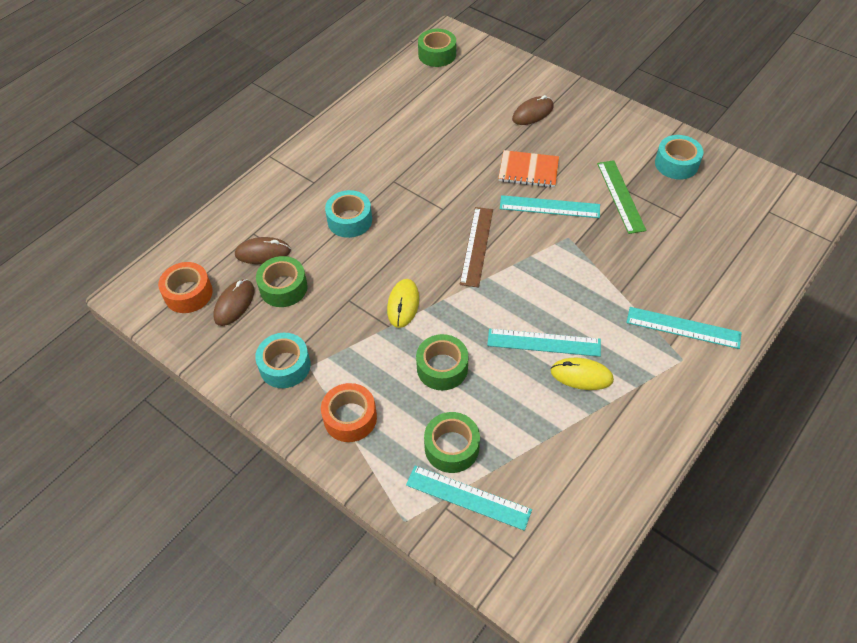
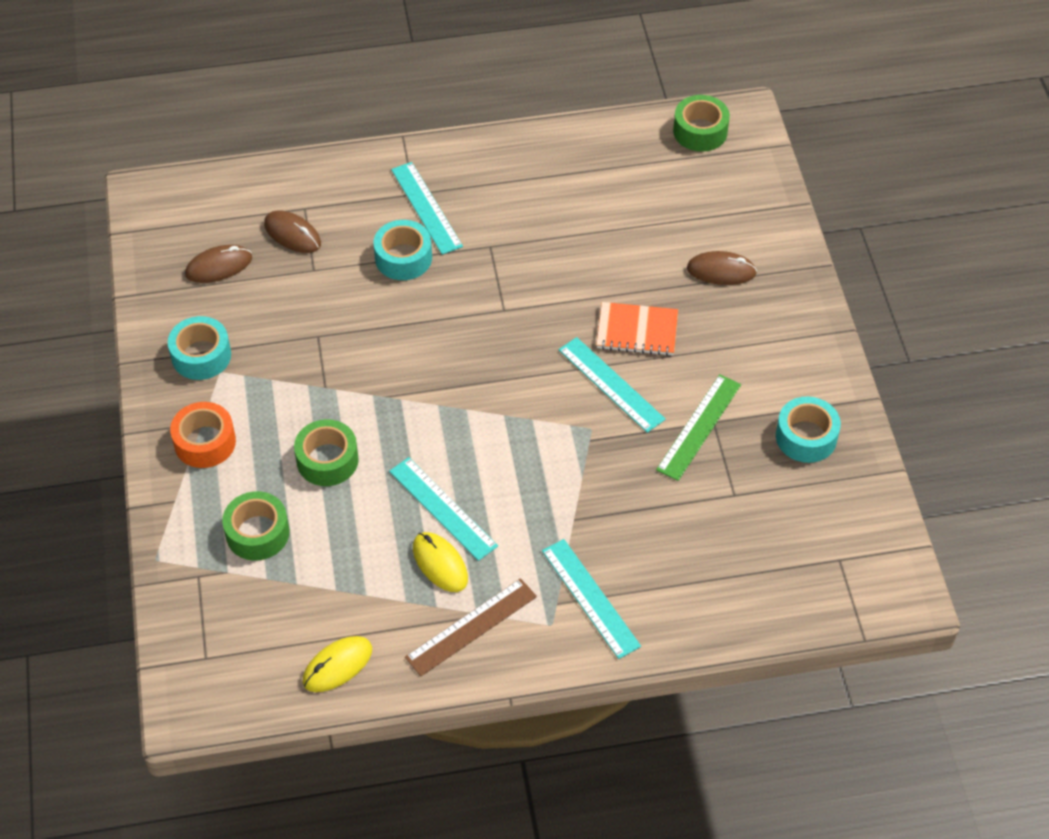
camera: 40 degrees right, 0 degrees up
orange tape [158,262,213,313] -> none
green tape [256,256,308,307] -> none
yellow mouse [387,279,419,328] -> yellow mouse moved to [303,636,372,692]
turquoise ruler [406,466,532,531] -> turquoise ruler moved to [391,162,463,255]
brown ruler [460,207,493,288] -> brown ruler moved to [405,578,537,676]
orange notebook [498,150,559,187] -> orange notebook turned 45 degrees counterclockwise [596,302,678,356]

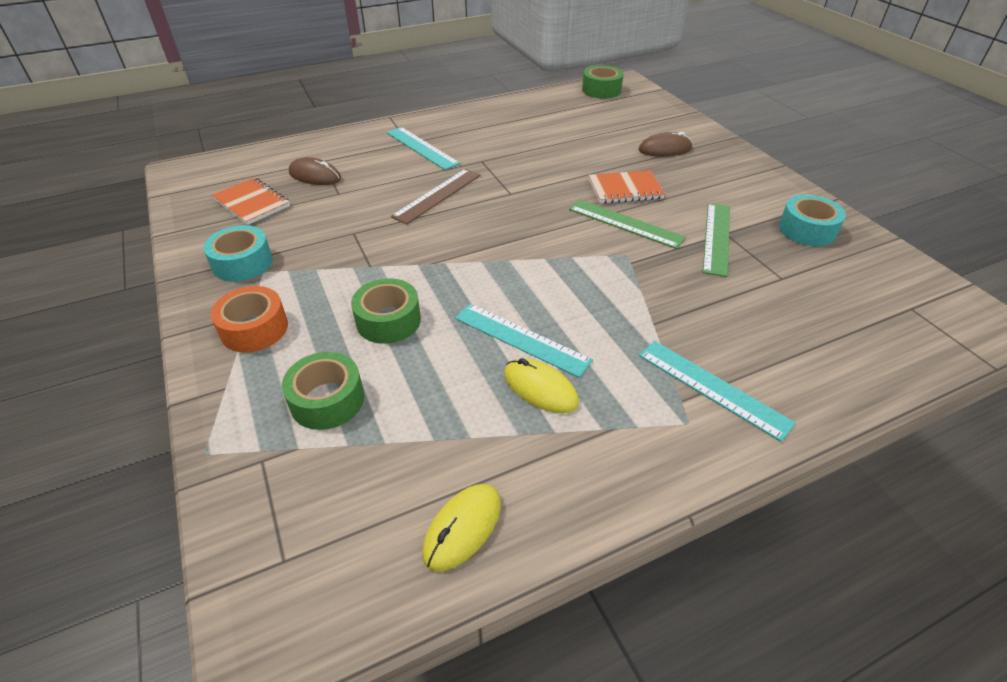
camera: 15 degrees left, 10 degrees down
brown mouse [185,245,252,283] -> orange notebook [212,177,290,225]
turquoise tape [373,220,432,280] -> none
brown ruler [405,578,537,676] -> brown ruler moved to [391,169,481,224]
turquoise ruler [559,337,666,433] -> green ruler [569,199,686,249]

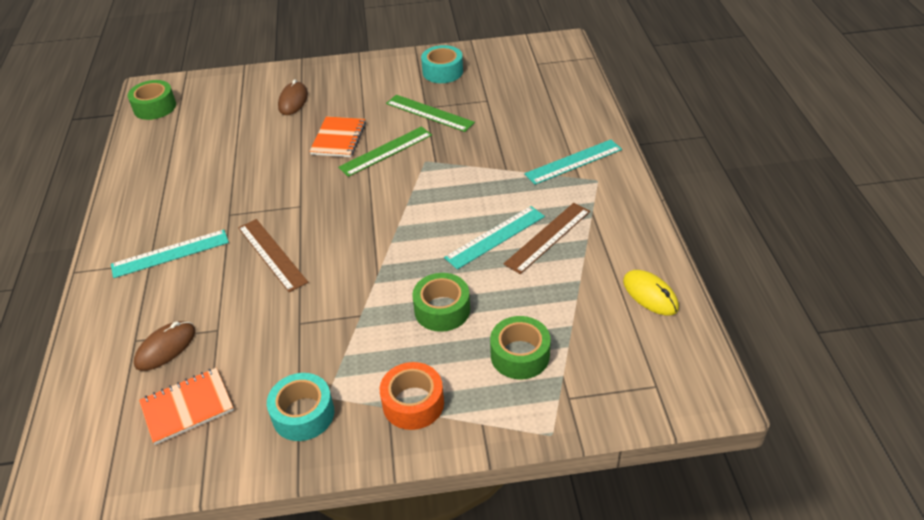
camera: 70 degrees left, 0 degrees up
yellow mouse [504,358,579,413] -> brown ruler [503,203,590,274]

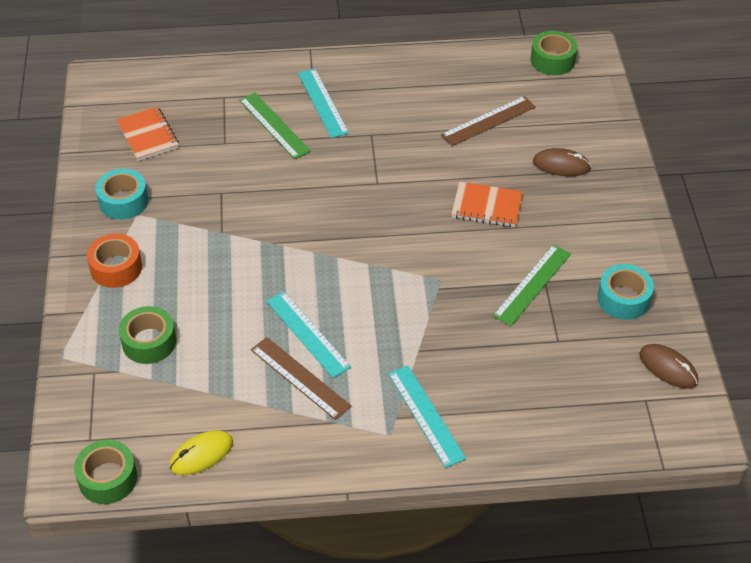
camera: 90 degrees right, 5 degrees up
brown mouse [134,321,195,371] -> brown mouse moved to [639,344,698,388]
brown ruler [238,219,308,292] -> brown ruler moved to [441,96,536,146]
green ruler [338,126,432,177] -> green ruler moved to [239,93,311,159]
green tape [412,273,470,332] -> green tape moved to [74,440,137,504]

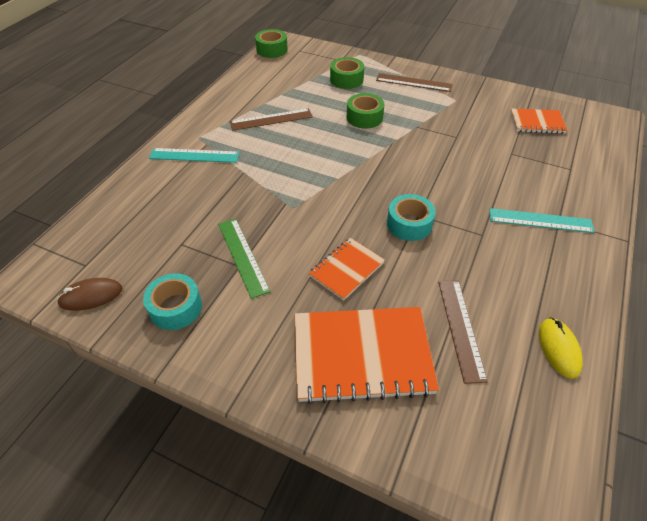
camera: 120 degrees right, 0 degrees up
orange tape [87,234,142,288] -> brown ruler [376,73,453,92]
turquoise tape [95,169,148,220] -> turquoise tape moved to [387,194,436,241]
yellow mouse [169,430,233,475] -> yellow mouse moved to [539,317,583,379]
green ruler [239,93,311,159] -> none
turquoise ruler [266,291,351,378] -> none
green tape [531,31,578,75] -> green tape moved to [347,93,384,129]
brown mouse [533,148,591,176] -> orange notebook [295,307,439,404]

